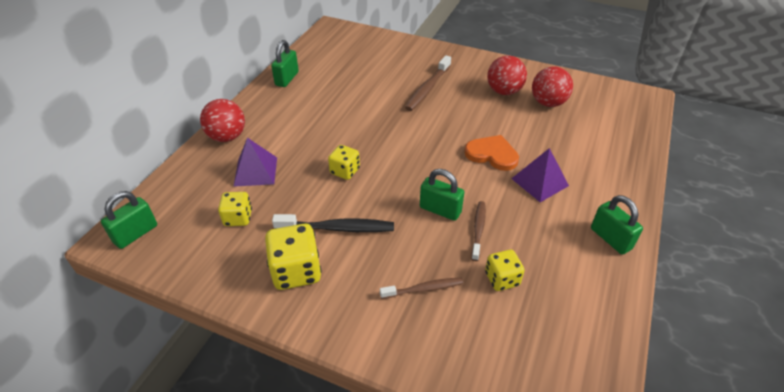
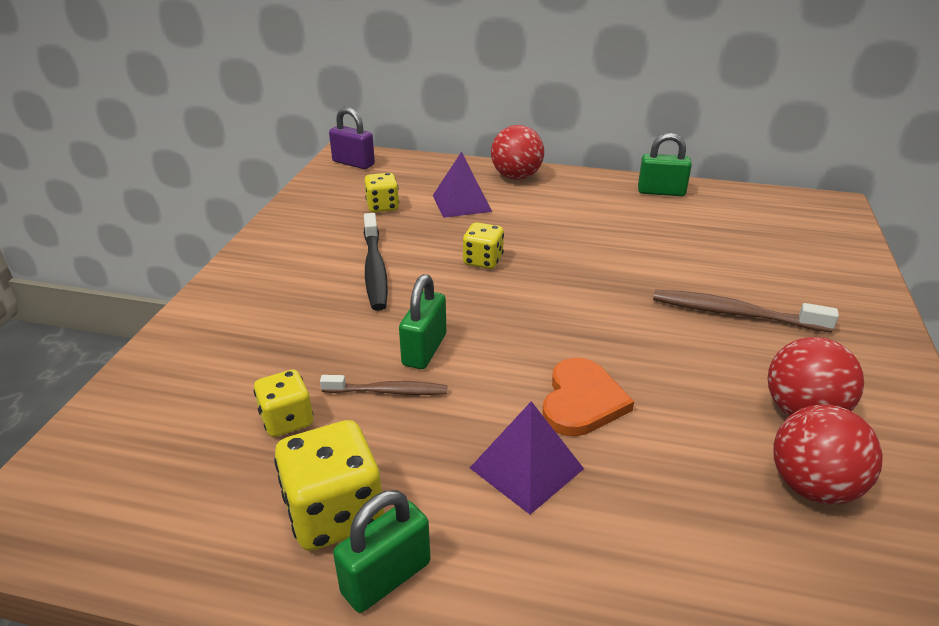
camera: 80 degrees right, 10 degrees down
green padlock [101,191,157,249] -> purple padlock [329,107,375,169]
yellow dice [265,224,321,290] -> yellow dice moved to [274,420,384,551]
brown toothbrush [380,278,463,299] -> none

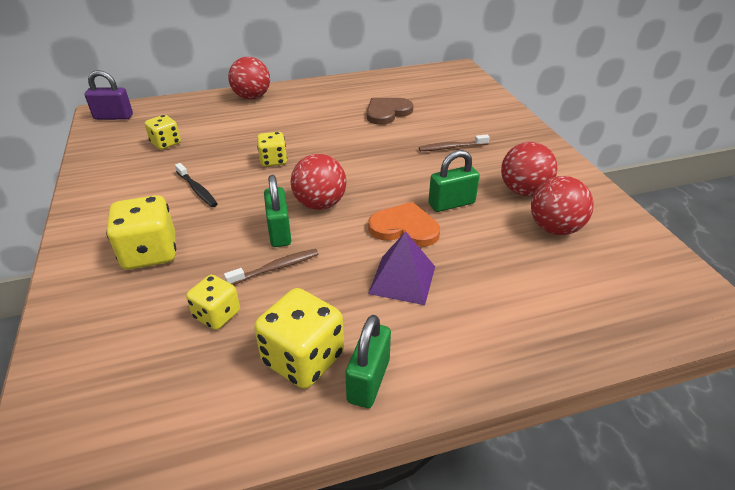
camera: 30 degrees left, 5 degrees up
black toothbrush [364,213,388,311] -> black toothbrush [175,163,218,207], size x0.64
purple pyramid [433,151,492,218] -> none
orange heart [543,358,634,436] -> orange heart turned 60 degrees counterclockwise [368,202,440,247]
green padlock [638,133,692,196] -> green padlock moved to [428,150,480,212]
brown toothbrush [653,290,839,333] -> brown toothbrush [419,134,490,151], size x0.64
none -> yellow dice [106,195,176,270]
none -> red ball [291,154,346,210]
none -> brown heart [367,98,413,125]

